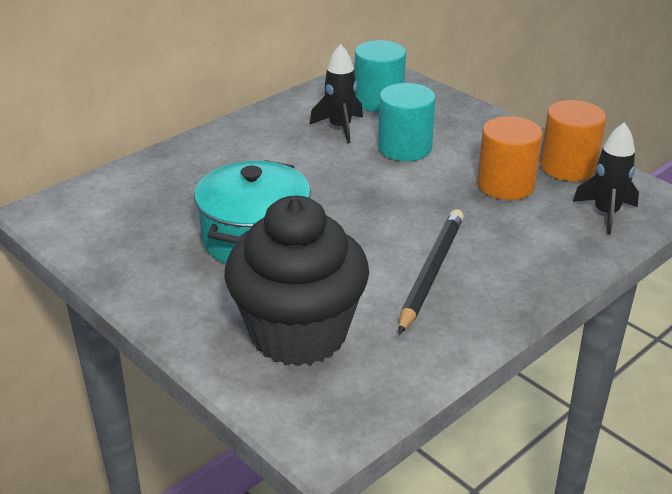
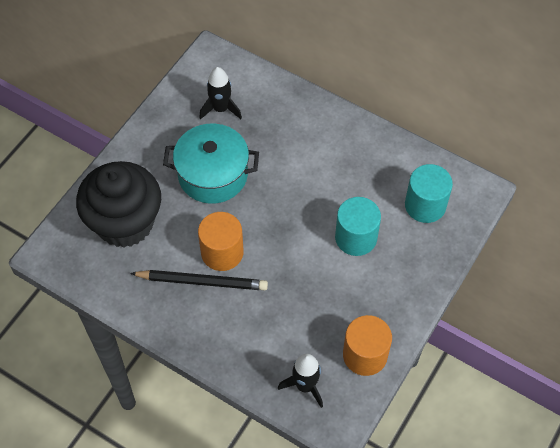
camera: 75 degrees right, 25 degrees up
black rocket [310,44,363,143] -> black rocket moved to [199,67,242,120]
orange cylinder [477,116,543,200] -> orange cylinder moved to [198,212,244,271]

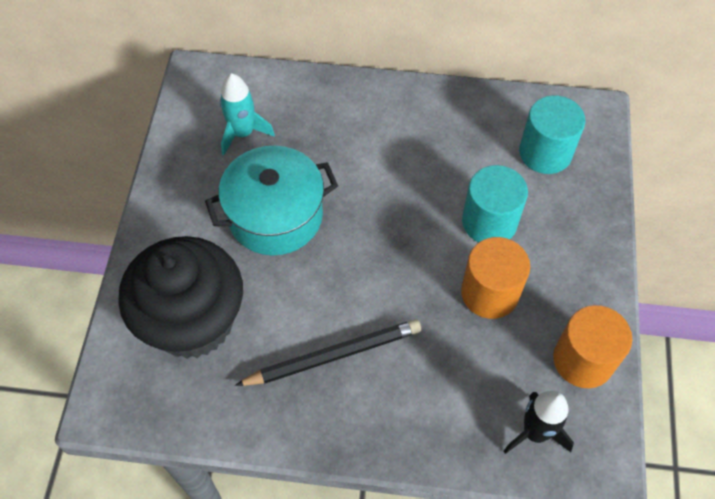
camera: 25 degrees left, 0 degrees up
orange cylinder [198,212,244,271] -> orange cylinder moved to [461,237,530,319]
black rocket [199,67,242,120] -> turquoise rocket [220,73,275,155]

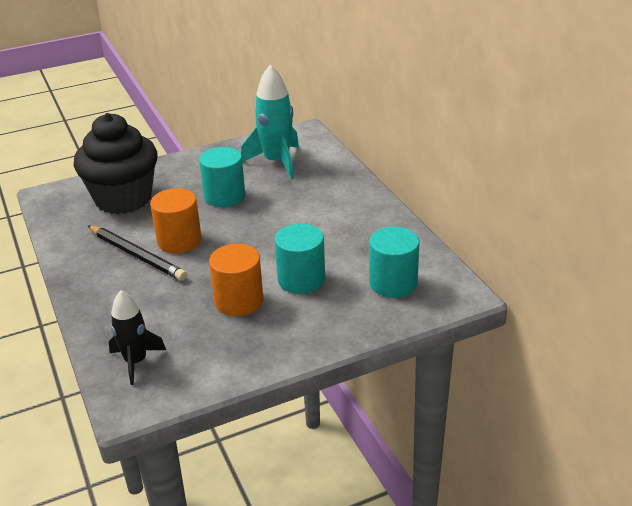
camera: 60 degrees right, 25 degrees down
turquoise pot [205,146,338,255] -> turquoise cylinder [199,147,245,207]
turquoise rocket [220,73,275,155] -> turquoise rocket [241,65,299,179], size x1.55
orange cylinder [553,305,632,388] -> orange cylinder moved to [150,188,202,254]

